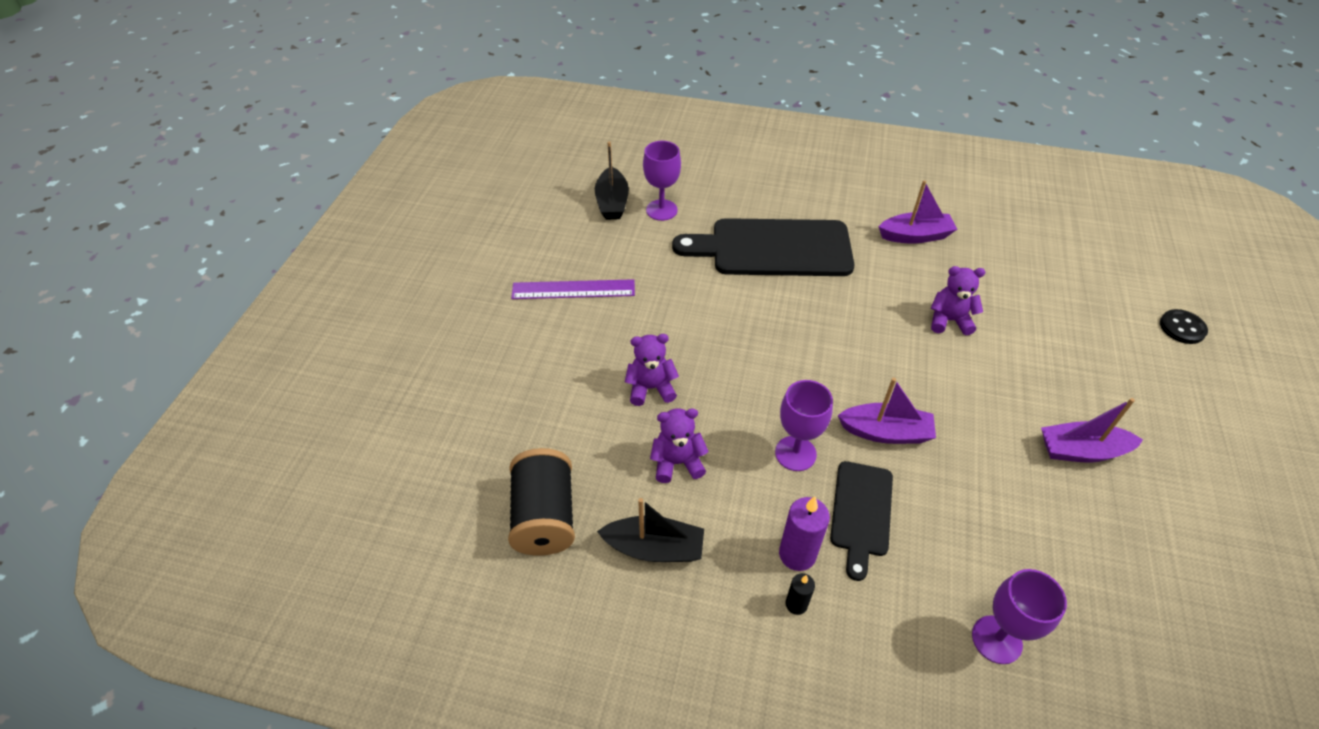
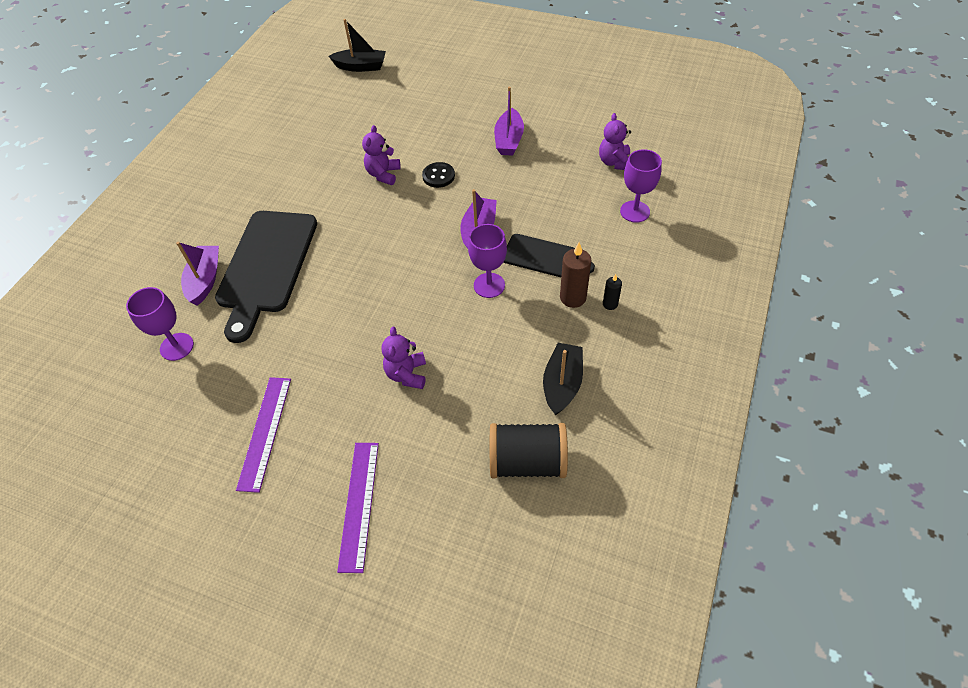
camera: 80 degrees left, 5 degrees up
black boat [595,141,629,220] -> black boat moved to [329,19,386,72]
purple teddy bear [650,408,709,483] -> purple teddy bear moved to [599,113,631,170]
purple candle [779,496,830,571] -> brown candle [560,243,592,308]
purple boat [878,180,957,244] -> purple boat moved to [176,241,219,306]
black button [1160,309,1208,344] -> black button moved to [422,162,455,188]
none -> purple ruler [337,443,379,573]

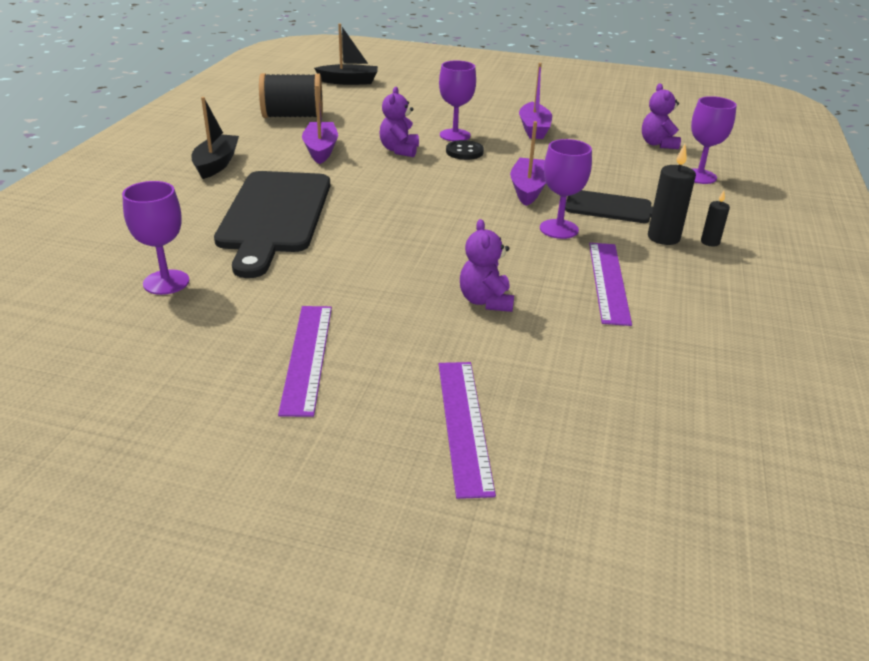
camera: 10 degrees left, 20 degrees down
purple boat [176,241,219,306] -> purple boat moved to [302,85,338,164]
black spool [490,423,568,478] -> black spool moved to [259,73,323,118]
black boat [543,343,583,416] -> black boat moved to [192,97,239,179]
brown candle [560,243,592,308] -> black candle [648,144,696,245]
none -> purple goblet [439,61,476,141]
none -> purple ruler [589,243,632,326]

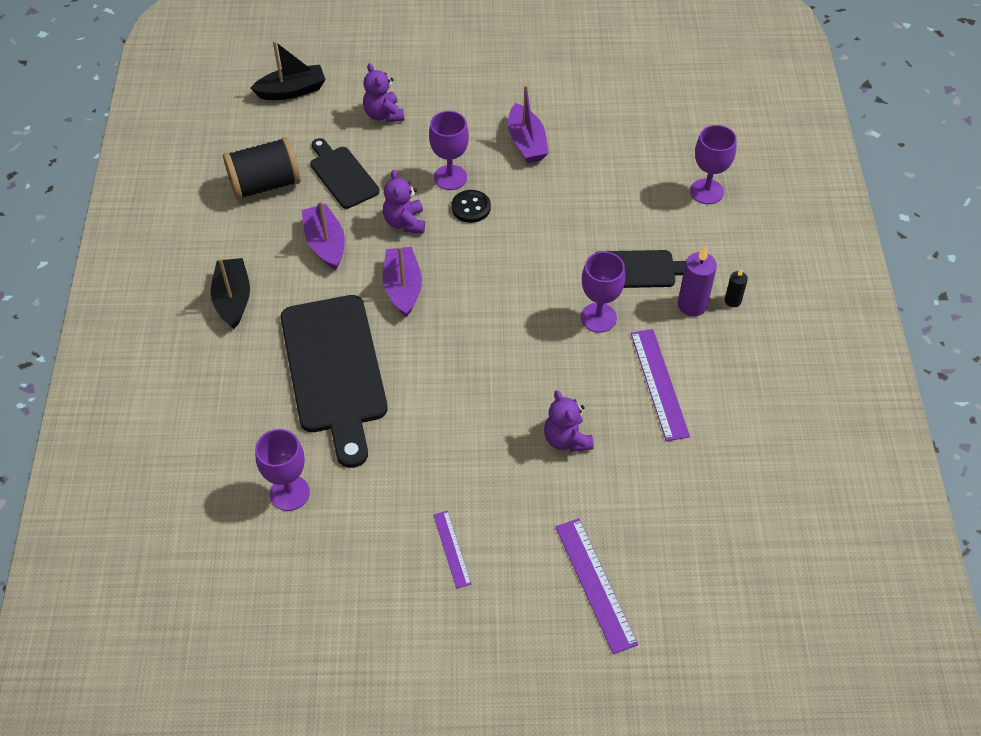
camera: 15 degrees left, 20 degrees up
purple ruler [278,306,332,417] -> purple ruler [433,511,472,589], size x0.59
purple boat [510,121,546,206] -> purple boat moved to [383,246,422,317]
purple teddy bear [642,83,681,149] -> purple teddy bear moved to [363,63,404,123]
black candle [648,144,696,245] -> purple candle [678,246,717,316]
none -> black cutting board [310,138,380,209]

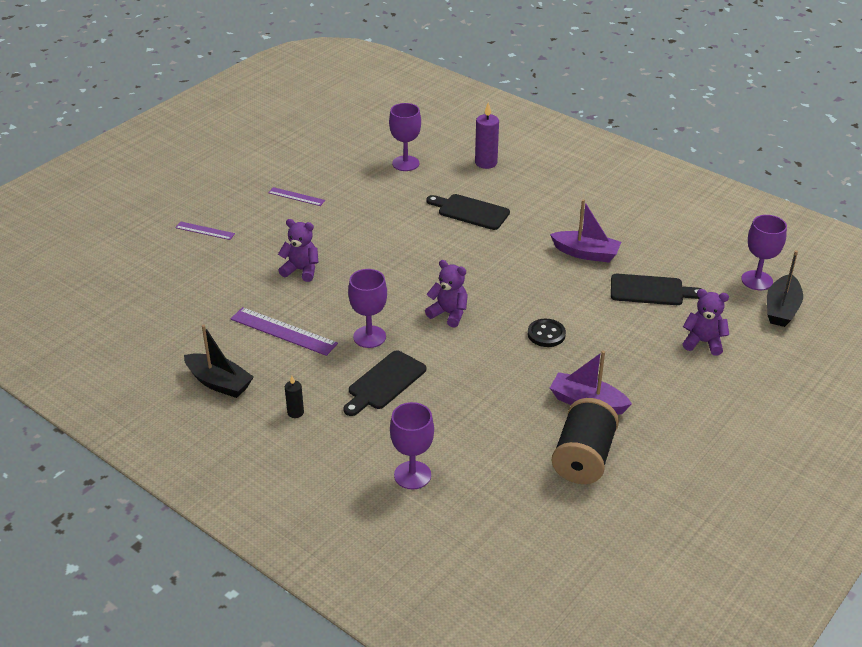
camera: 130 degrees right, 15 degrees down
black boat [211,258,250,329] -> black boat moved to [184,325,254,398]
black spool [223,137,301,200] -> black spool moved to [552,398,619,484]
black cutting board [281,295,388,468] -> black cutting board [426,194,510,230], size x0.55
purple teddy bear [383,170,425,234] -> purple teddy bear moved to [425,260,468,328]
purple boat [383,246,422,317] -> none
purple goblet [429,111,469,190] -> purple goblet moved to [741,215,787,290]
purple ruler [555,518,638,654] -> purple ruler [175,221,235,240], size x0.59
purple candle [678,246,717,316] -> purple candle moved to [475,102,499,169]

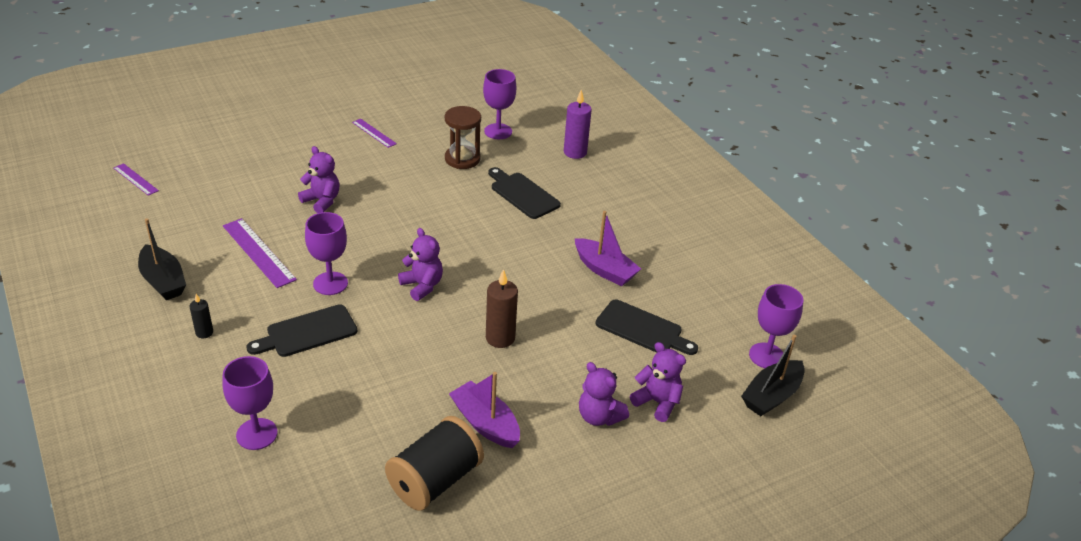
camera: 20 degrees right, 0 degrees up
purple ruler [175,221,235,240] -> purple ruler moved to [114,163,159,196]
black button [528,319,566,347] -> brown candle [486,269,518,348]
none -> brown hourglass [445,106,481,169]
none -> purple teddy bear [579,362,629,426]

